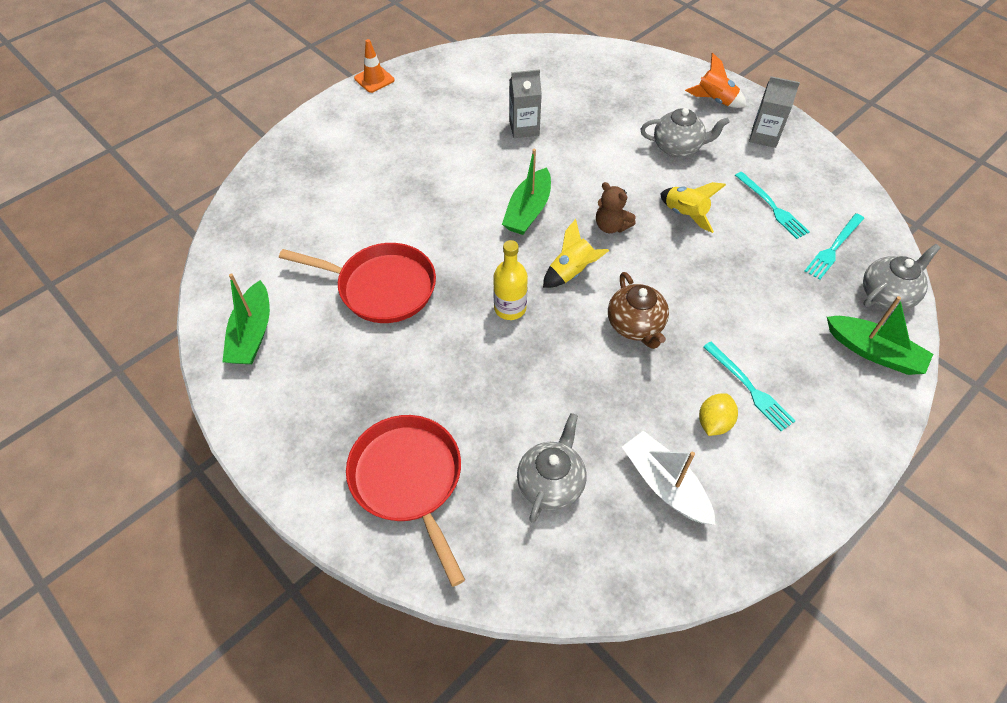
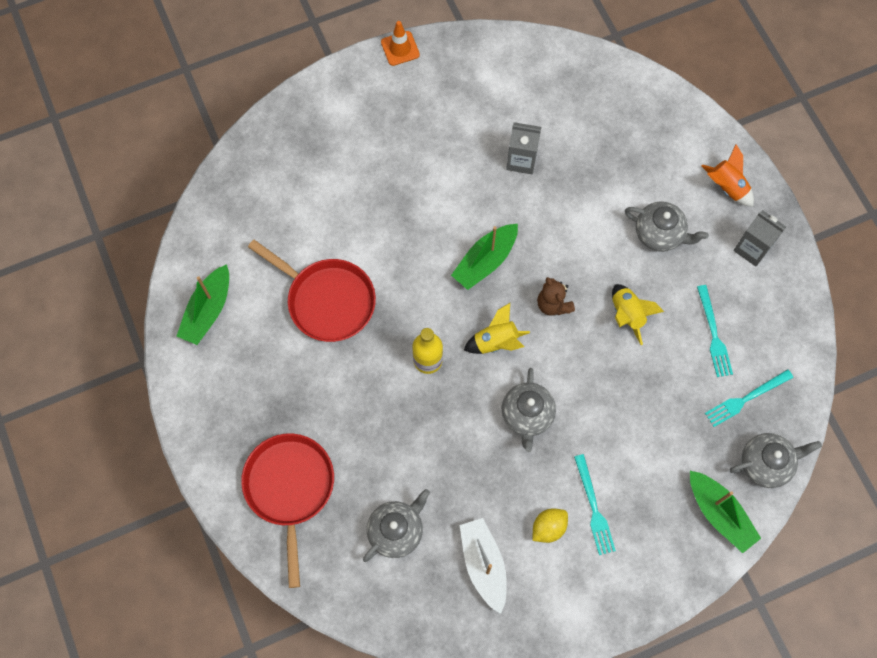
camera: 20 degrees right, 15 degrees up
brown teapot [608,272,669,349] -> grey teapot [502,368,556,452]

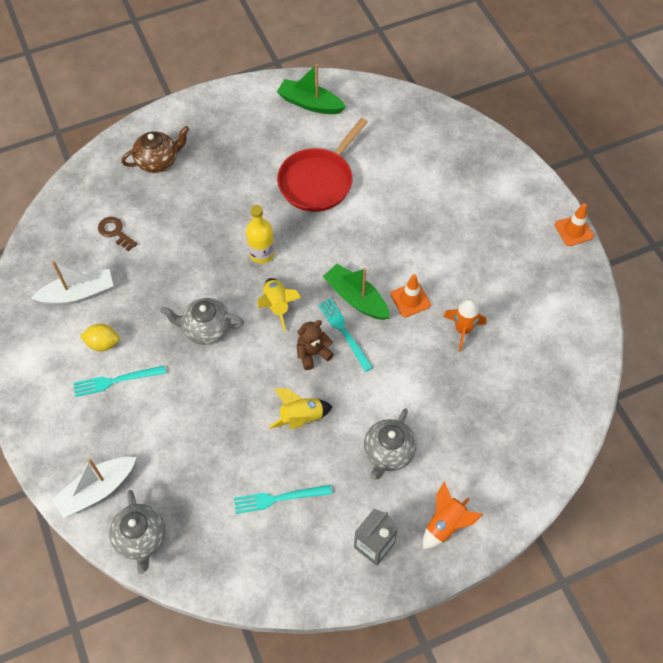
camera: 90 degrees right, 10 degrees down
red pan [241,433,334,588] -> brown teapot [121,126,189,173]
grey teapot [363,489,430,562] -> brown key [98,217,138,252]
grey carton [506,122,541,174] -> orange rocket [443,299,486,352]
yellow lemon [533,508,568,543] -> yellow lemon turned 45 degrees counterclockwise [80,324,120,351]
green boat [690,471,761,553] -> white boat [52,457,136,518]
turquoise fork [705,369,793,427] -> turquoise fork moved to [318,298,373,372]
none -> orange traffic cone [391,274,431,317]

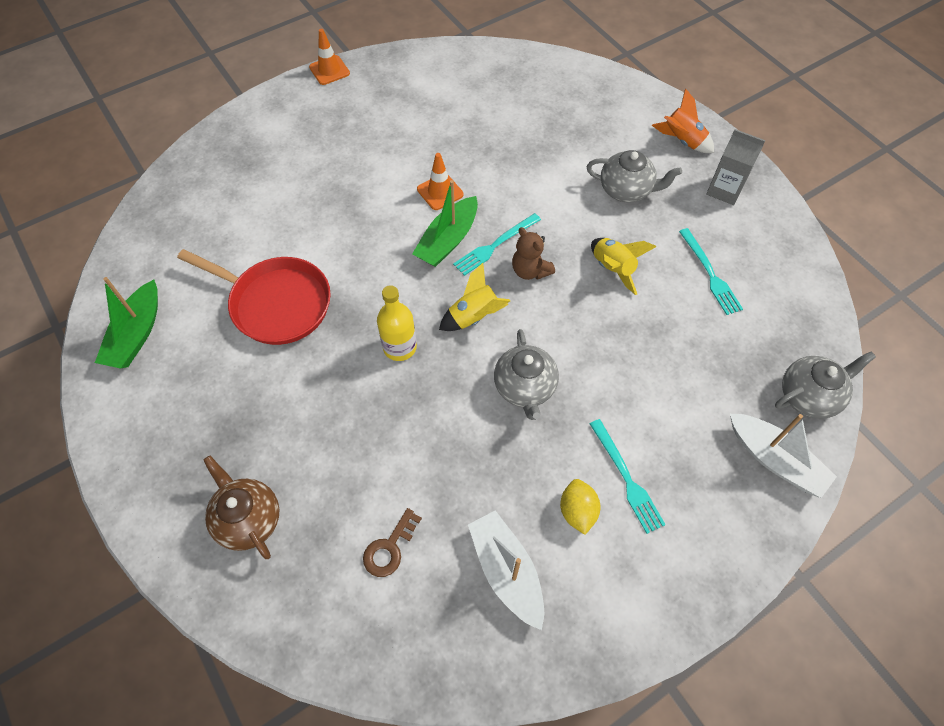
camera: 100 degrees left, 0 degrees up
orange rocket [443,299,486,352] -> none

